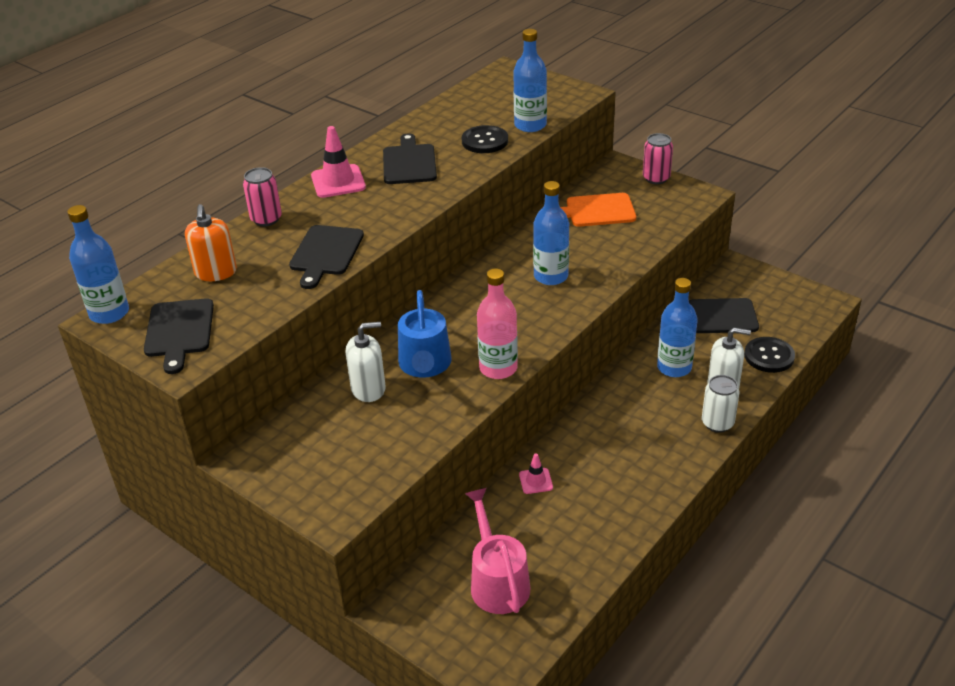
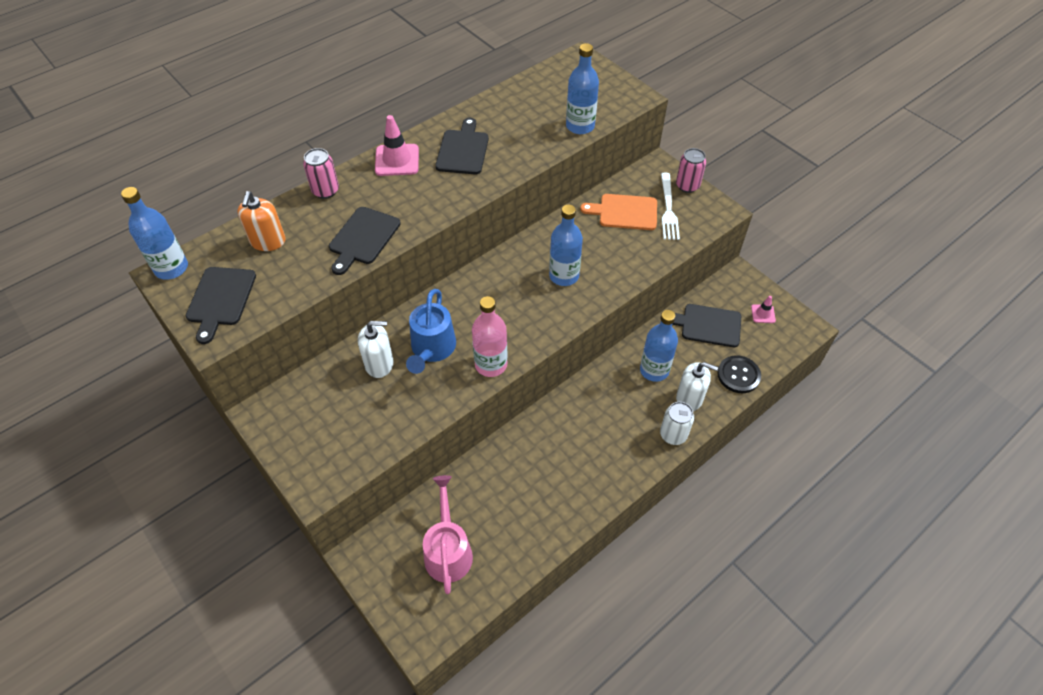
camera: 10 degrees right, 15 degrees up
black button [462,125,508,153] -> none
pink traffic cone [519,453,553,494] -> pink traffic cone moved to [751,296,776,323]
none -> white fork [661,173,680,240]

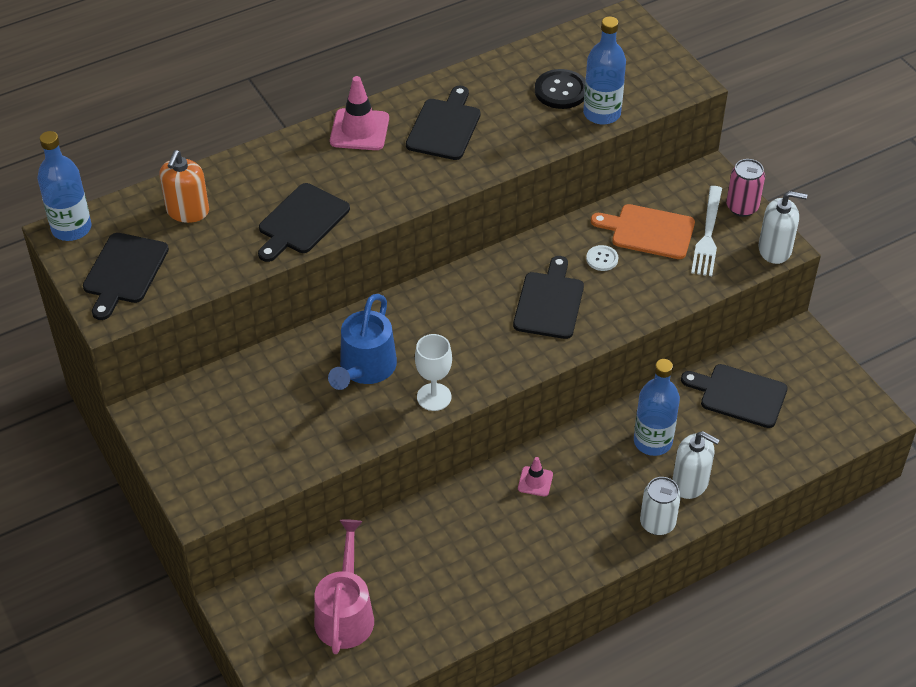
camera: 10 degrees right, 5 degrees down
pink can [303,148,339,199] -> none
white soap dispenser [358,321,394,378] -> white soap dispenser moved to [758,191,807,264]
pink bottle [472,296,508,377] -> white goblet [415,334,452,411]
blue bottle [549,205,583,286] -> black cutting board [513,256,584,339]
black button [717,355,761,393] -> black button moved to [535,69,585,109]
pink traffic cone [751,296,776,323] -> pink traffic cone moved to [518,457,553,496]
none -> white button [586,245,618,271]

